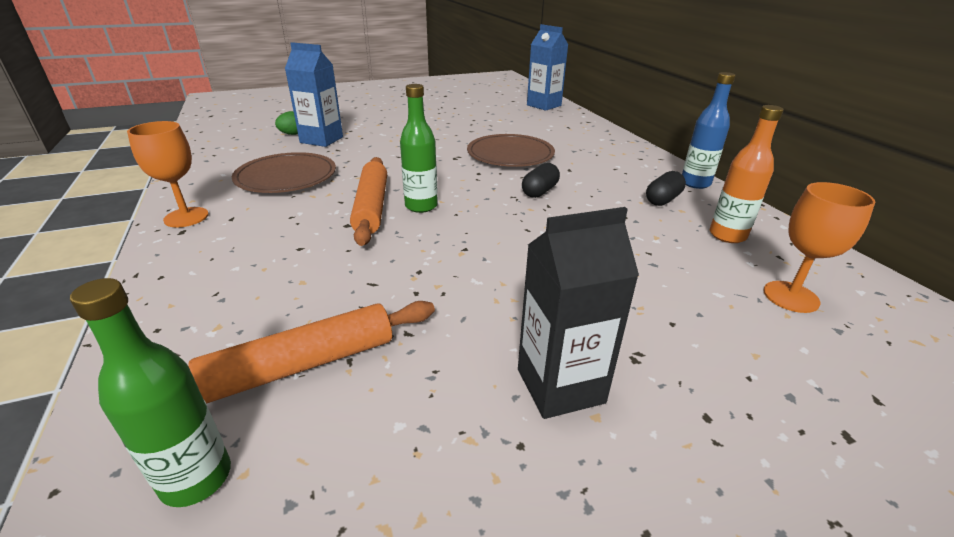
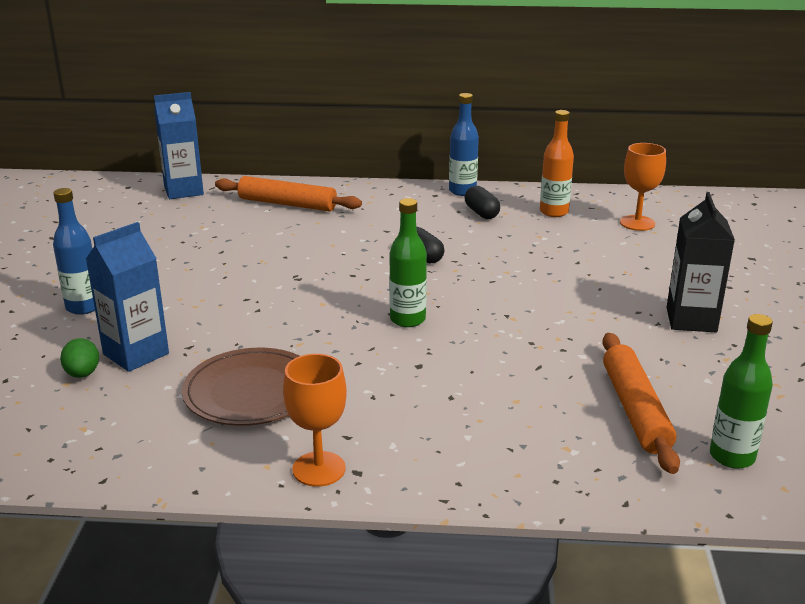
camera: 65 degrees left, 5 degrees down
orange rolling pin [350,157,387,246] -> orange rolling pin moved to [215,176,362,211]
brown plate [467,134,555,167] -> none
none -> blue bottle [53,188,95,315]

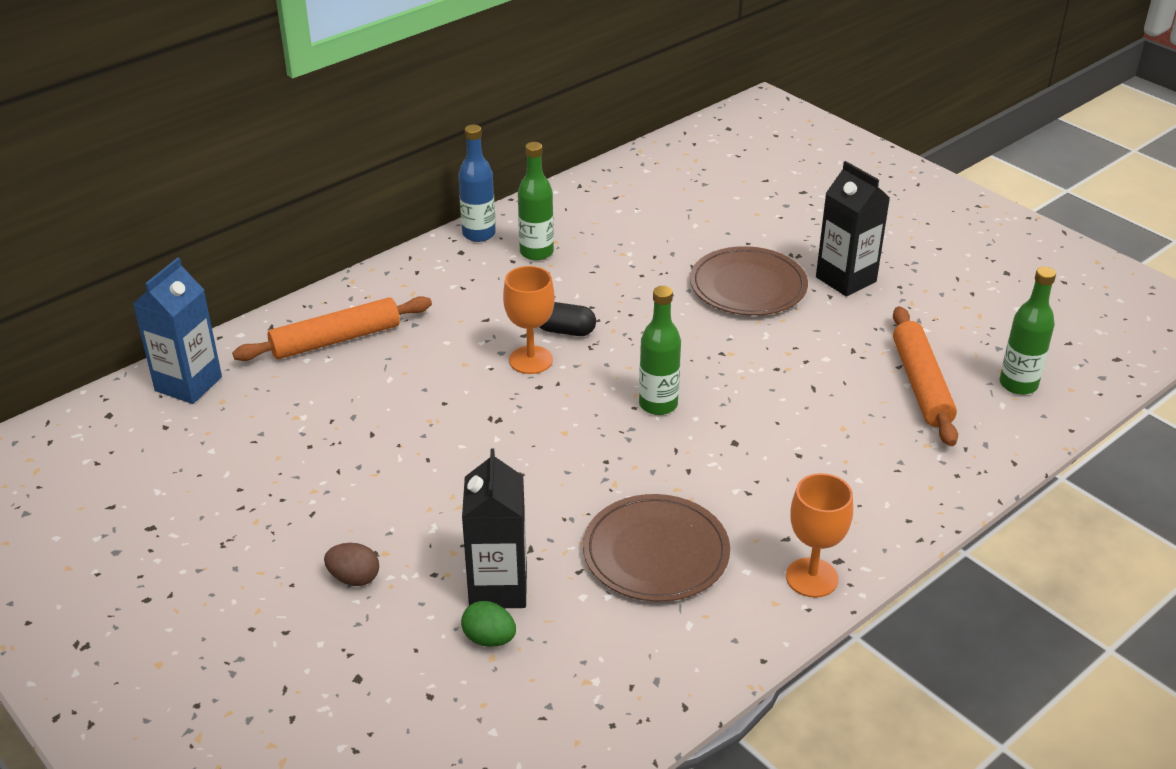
camera: 45 degrees left, 10 degrees up
blue bottle [53,188,95,315] -> brown egg [324,543,379,586]
blue carton [86,222,169,372] -> black carton [462,449,527,608]
black capsule [465,186,500,219] -> green bottle [518,142,554,261]
orange bottle [540,110,574,217] -> none
orange rolling pin [602,333,680,474] -> orange rolling pin turned 45 degrees clockwise [893,306,958,446]
orange goblet [620,143,666,231] -> orange goblet moved to [503,266,555,374]
none -> brown plate [690,246,808,316]

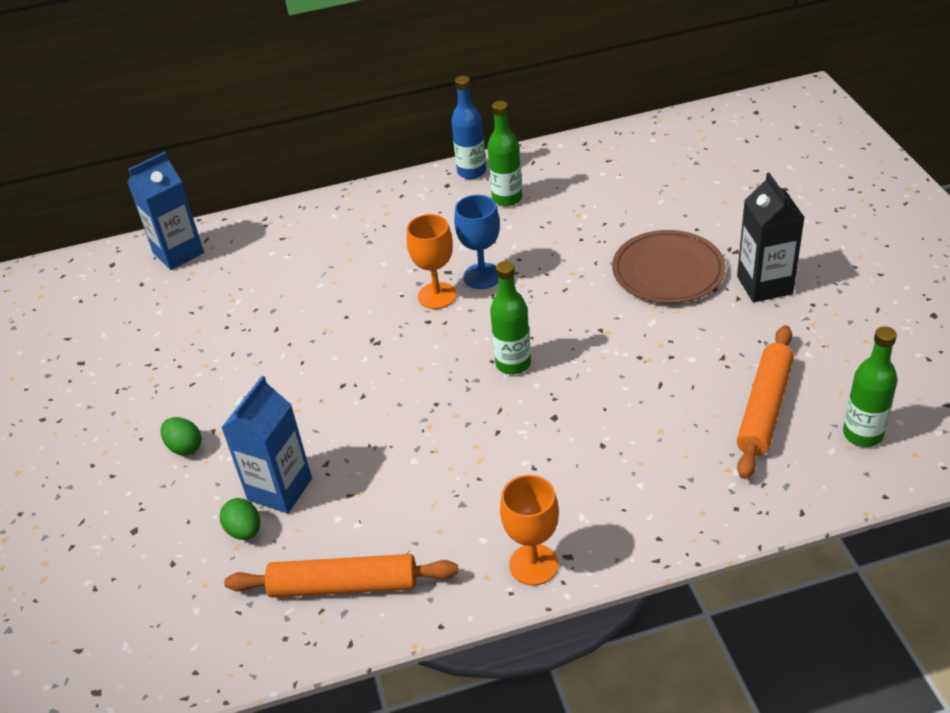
camera: 30 degrees right, 5 degrees up
orange rolling pin [232,296,432,361] -> orange rolling pin moved to [224,554,458,598]
brown egg [324,543,379,586] -> green egg [161,417,202,456]
black carton [462,449,527,608] -> blue carton [221,376,312,513]
black capsule [539,302,596,336] -> blue goblet [454,195,500,289]
brown plate [583,494,730,602] -> none

